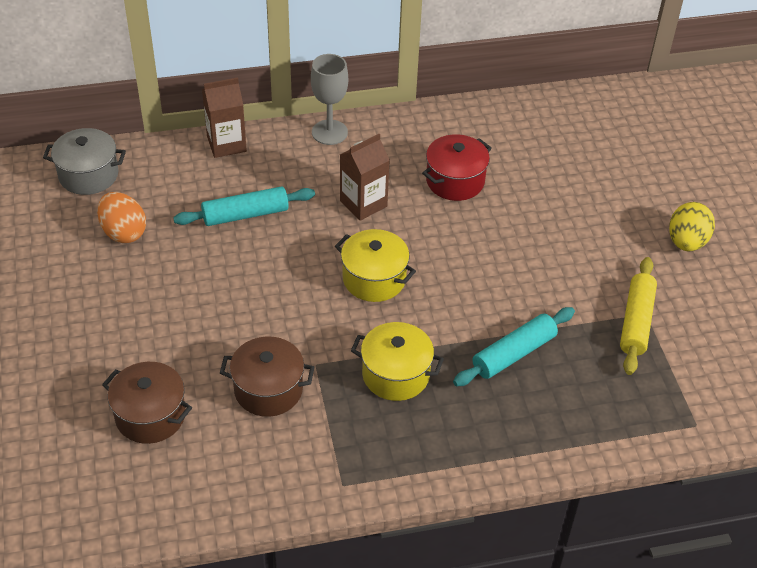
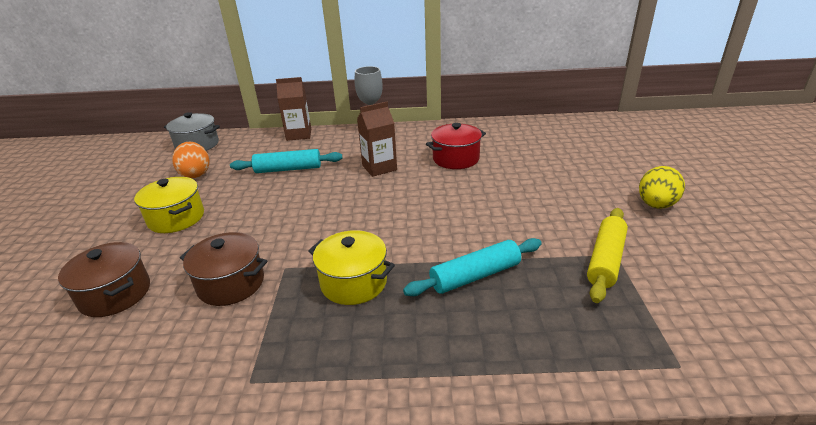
camera: 15 degrees right, 15 degrees down
yellow pot [335,229,416,302] -> yellow pot moved to [134,177,204,233]

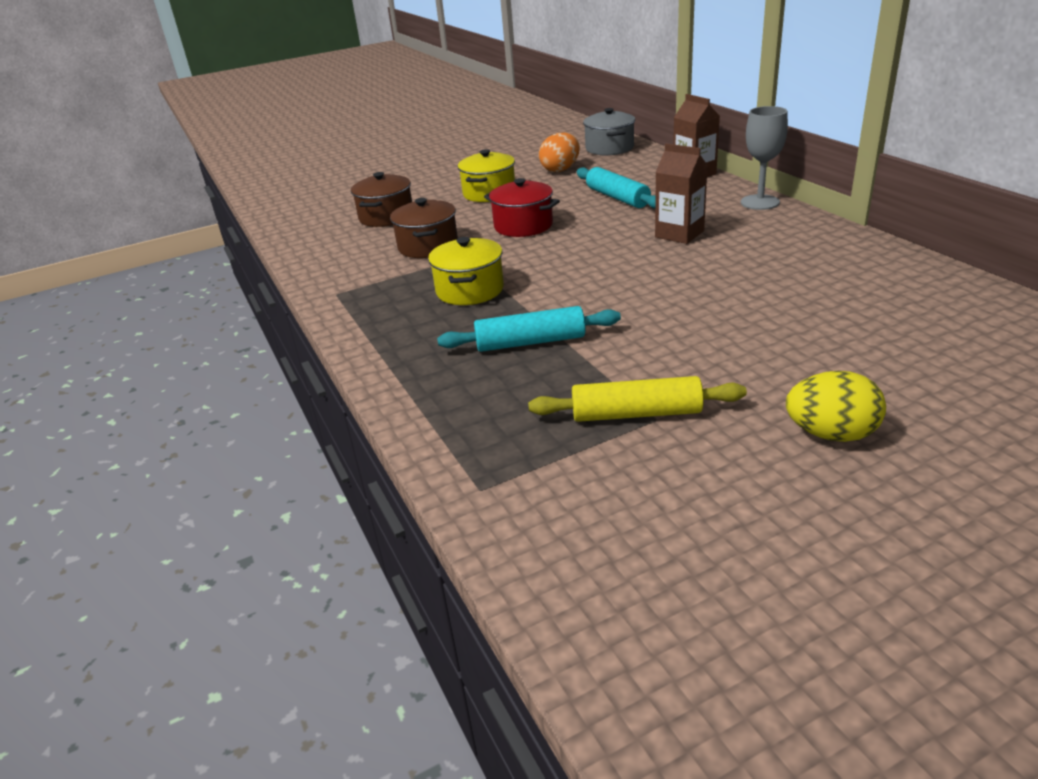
camera: 65 degrees right, 0 degrees up
turquoise rolling pin [403,238,542,296] -> turquoise rolling pin turned 45 degrees counterclockwise [437,306,621,352]
red pot [426,123,486,169] -> red pot moved to [484,178,560,237]

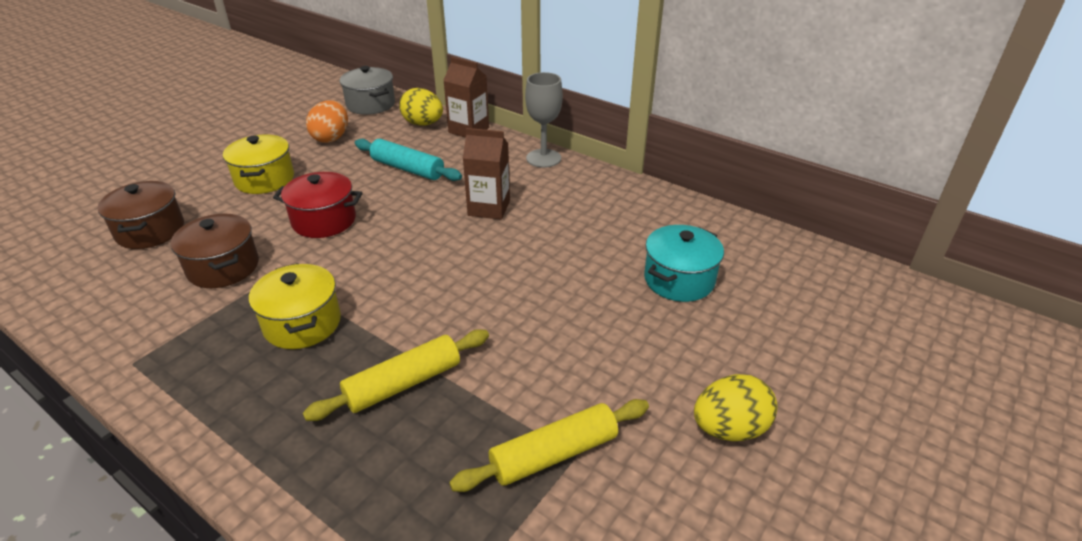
camera: 30 degrees left, 5 degrees up
turquoise rolling pin [437,306,621,352] -> yellow rolling pin [303,329,489,421]
none -> yellow egg [399,88,443,126]
none -> turquoise pot [644,225,724,302]

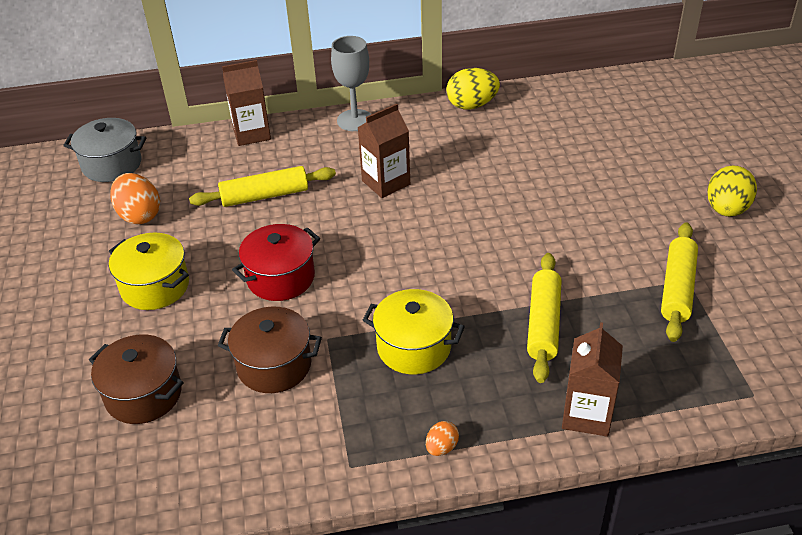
camera: 45 degrees left, 5 degrees up
turquoise rolling pin [355,139,462,181] -> yellow rolling pin [189,166,336,207]
yellow egg [399,88,443,126] -> yellow egg moved to [446,68,500,110]
turquoise pot [644,225,724,302] -> none
none -> orange egg [426,421,459,456]
none -> brown carton [562,322,623,437]

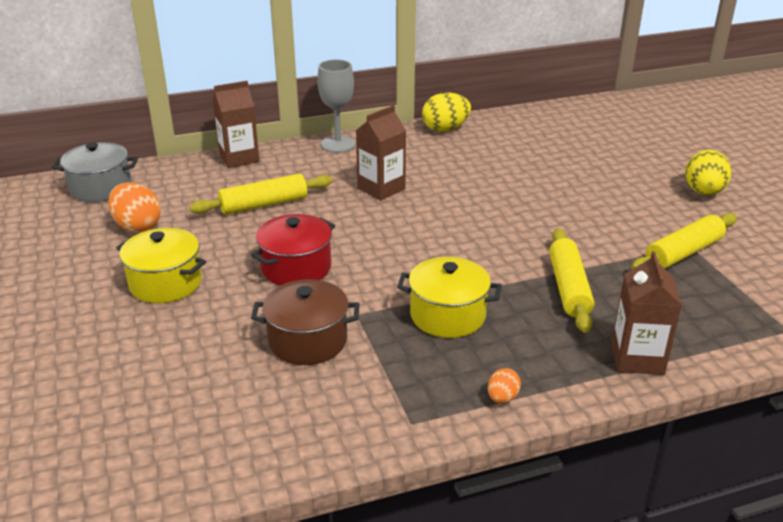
camera: 10 degrees left, 10 degrees down
brown pot [89,335,183,424] -> none
yellow rolling pin [661,222,698,342] -> yellow rolling pin turned 45 degrees clockwise [631,213,737,270]

